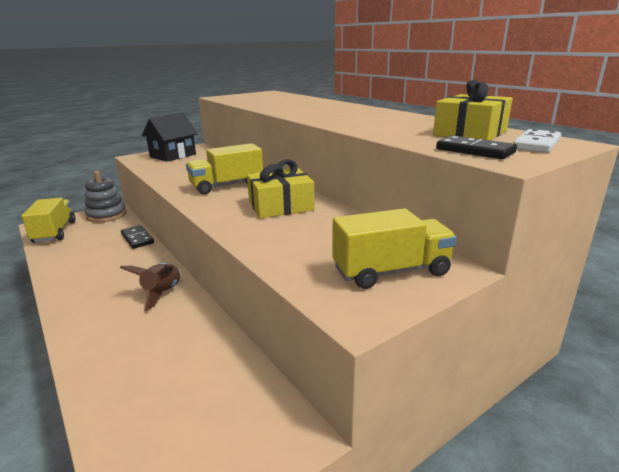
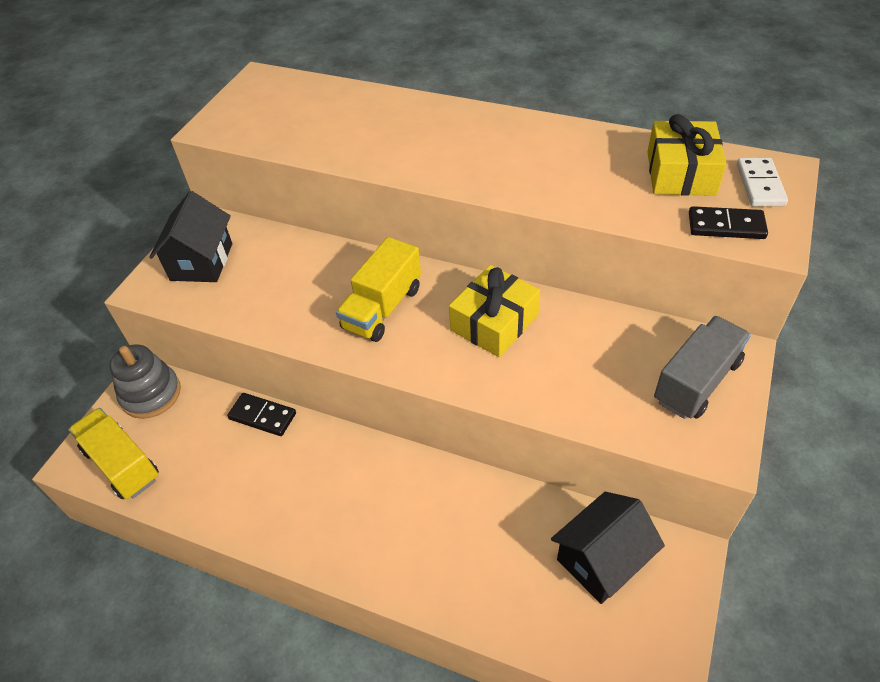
camera: 30 degrees left, 25 degrees up
brown rocket [120,263,181,311] -> none
yellow truck [332,208,457,289] -> grey truck [654,316,751,419]
none -> black house [551,492,665,604]

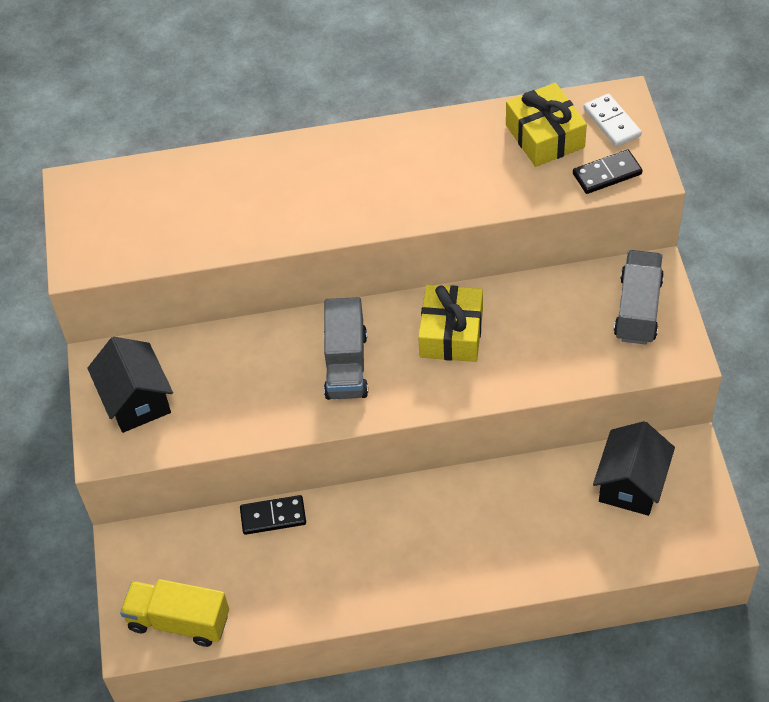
camera: 30 degrees left, 5 degrees up
grey stacking toy [109,345,181,419] -> none
yellow truck [336,237,421,342] -> grey truck [324,297,368,400]

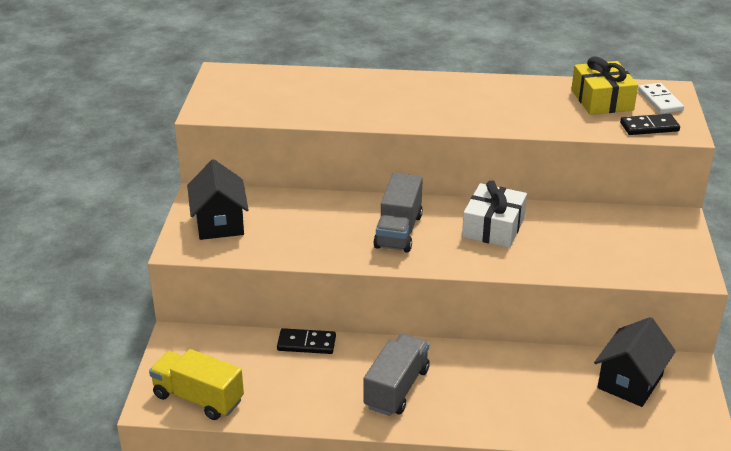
camera: 10 degrees right, 20 degrees down
yellow gift [418,285,483,362] -> white gift [462,180,527,248]
grey truck [614,250,664,345] -> grey truck moved to [364,334,430,416]

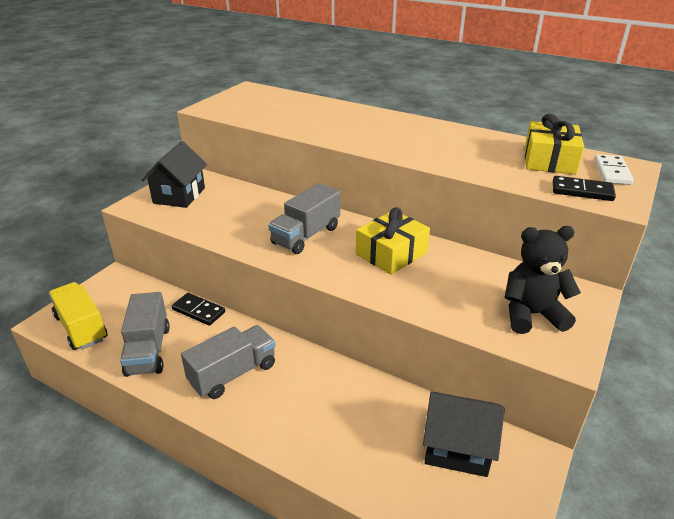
camera: 25 degrees right, 0 degrees up
white gift [462,180,527,248] -> yellow gift [356,207,430,275]
black house [594,317,676,407] -> black house turned 45 degrees clockwise [423,391,505,477]
none -> grey truck [120,292,170,377]
none -> black teddy bear [505,226,581,334]

